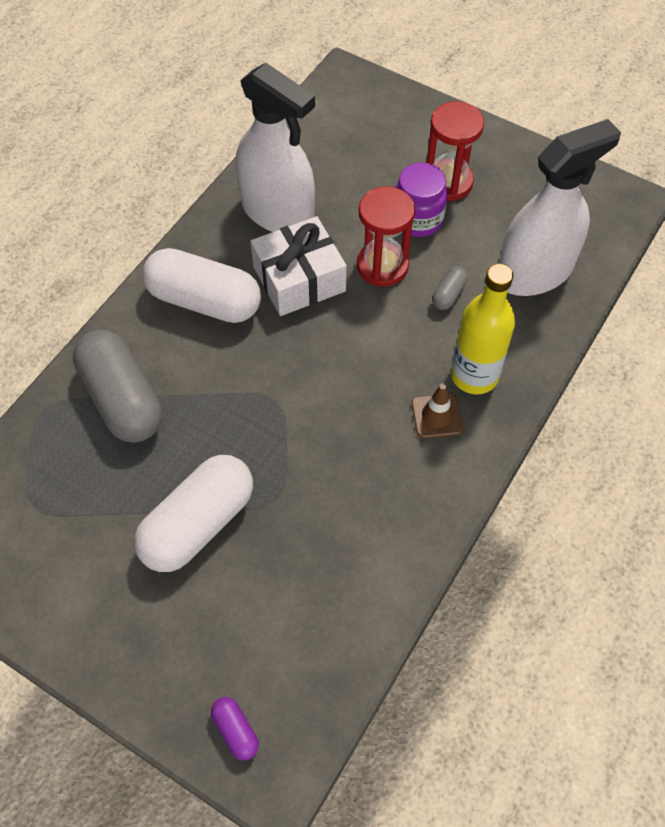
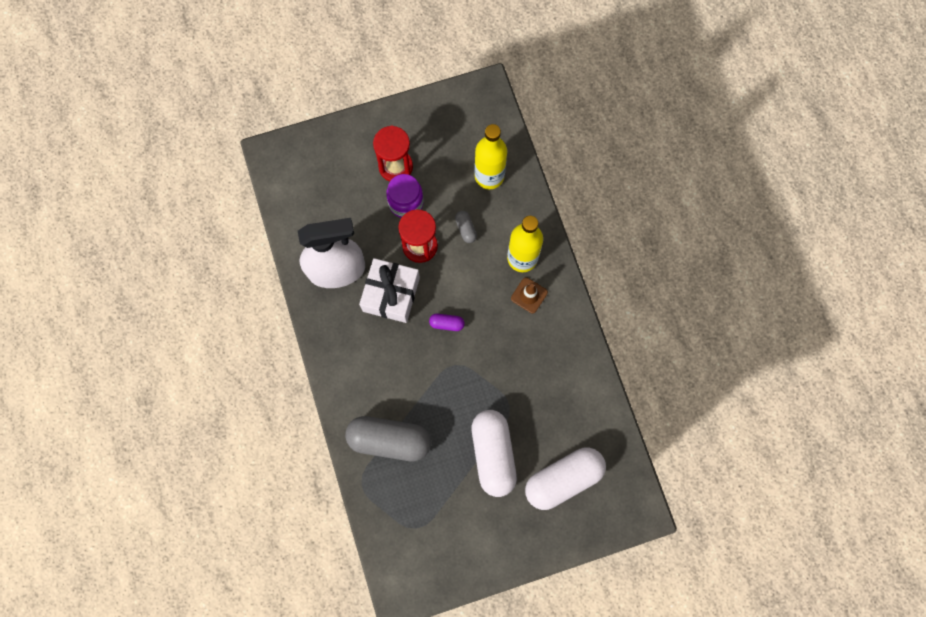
camera: 50 degrees left, 15 degrees up
white capsule [143,248,261,323] -> white capsule moved to [525,447,606,510]
purple capsule [211,697,259,761] -> purple capsule moved to [429,314,465,331]
white spray bottle [499,119,621,296] -> yellow bottle [474,124,507,189]

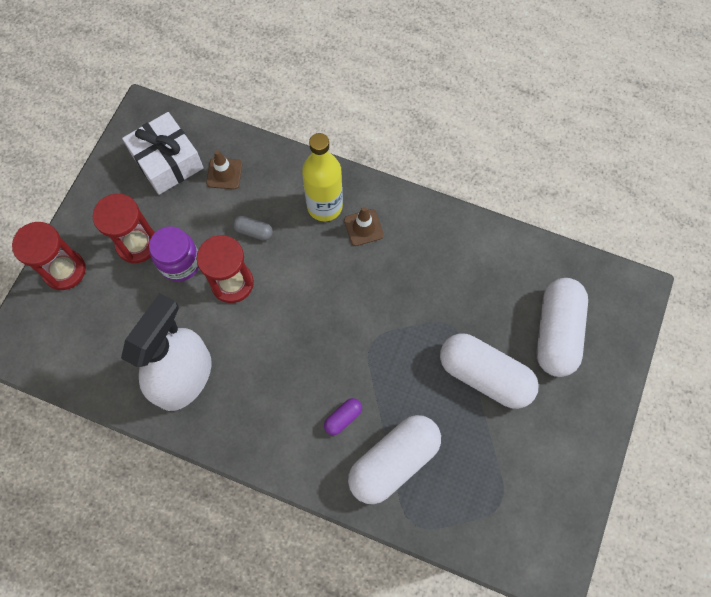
camera: 50 degrees left, 5 degrees down
grey capsule [345,416,431,461] -> white capsule [348,415,441,504]
white gift [359,258,420,323] -> white gift moved to [122,112,204,195]
purple capsule [429,314,465,331] -> purple capsule moved to [324,398,362,435]
yellow bottle [474,124,507,189] -> brown traffic cone [206,150,242,189]
none -> red hourglass [12,222,86,290]

